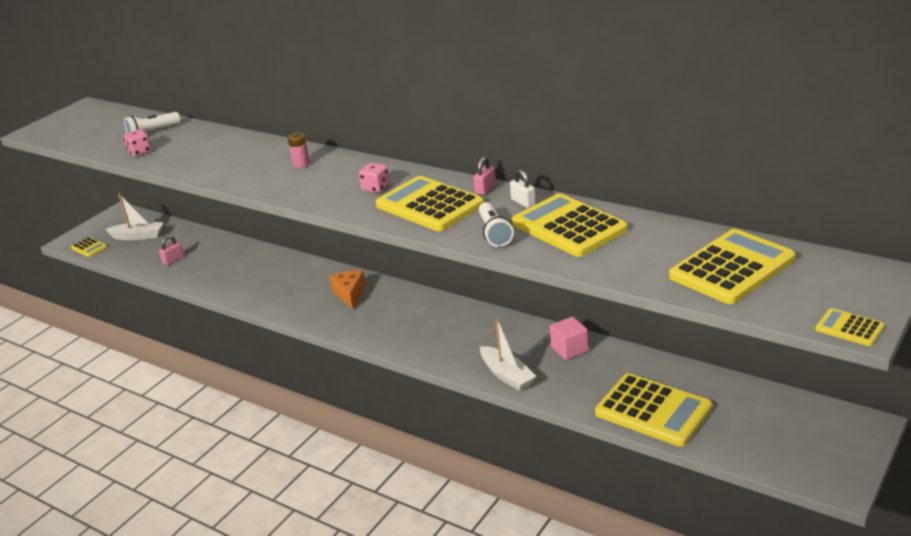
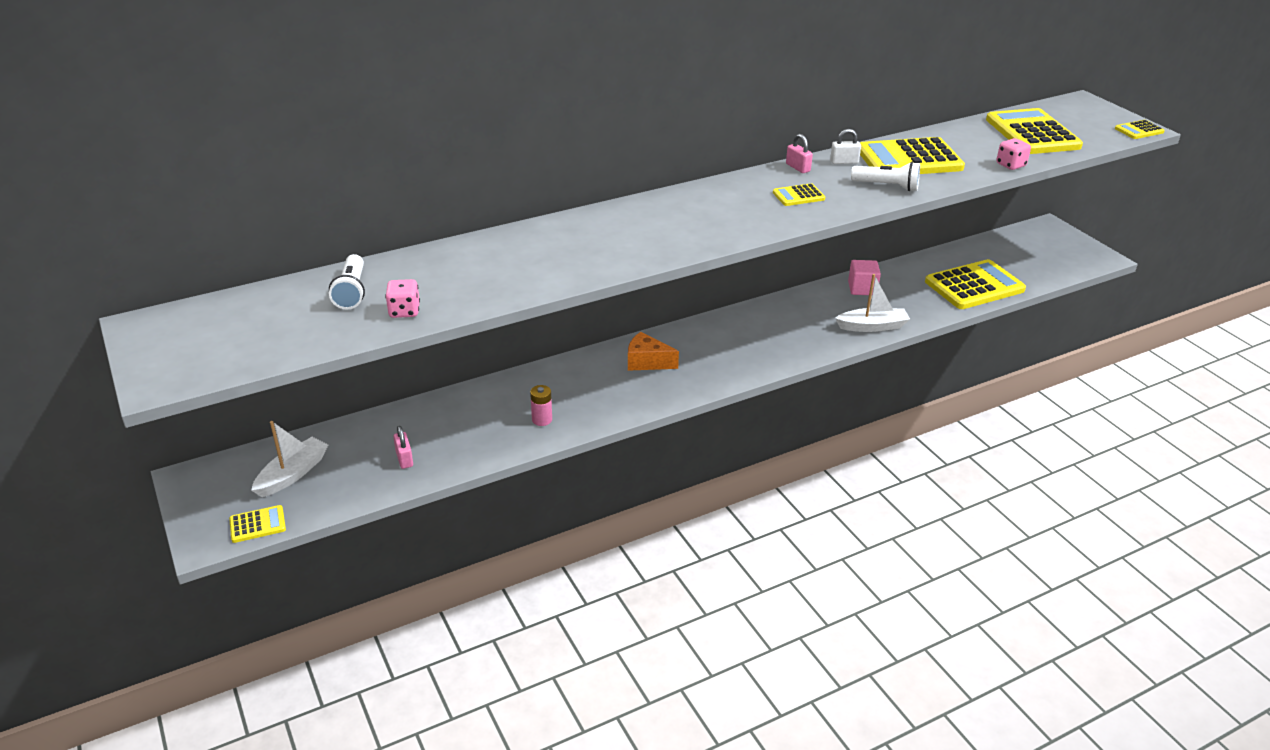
camera: 65 degrees left, 5 degrees up
pink battery [287,133,310,168] -> pink battery moved to [530,385,552,426]
pink dice [359,163,390,193] -> pink dice moved to [996,138,1031,170]
yellow calculator [376,176,484,231] -> yellow calculator [773,183,825,206], size x0.46

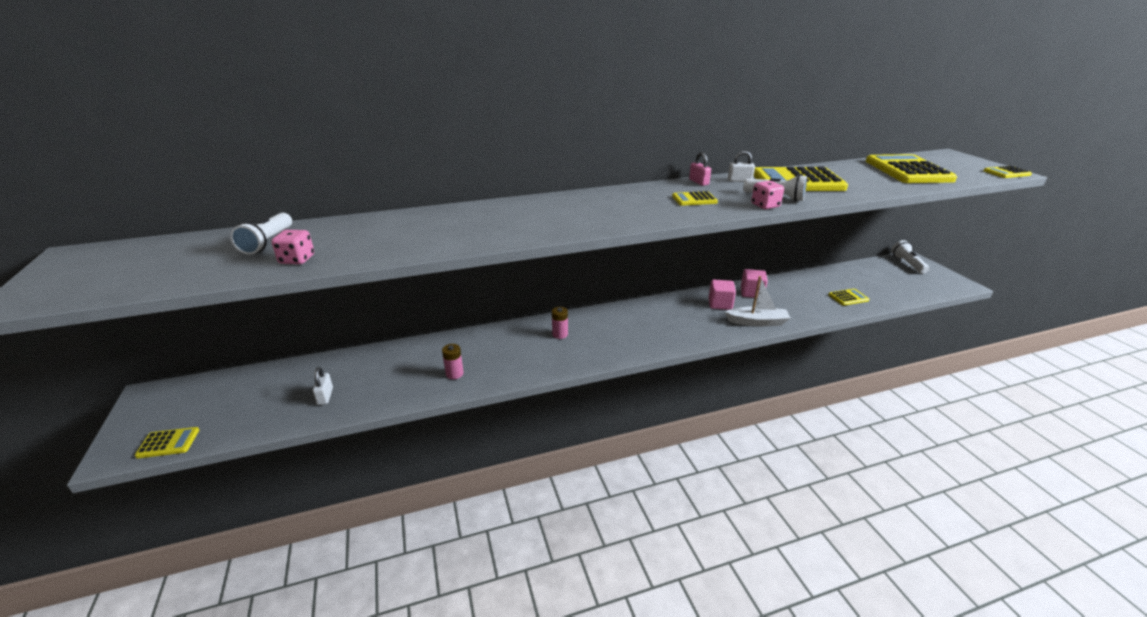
camera: 10 degrees right, 5 degrees down
white boat [251,421,328,497] -> none
pink padlock [393,426,413,469] -> white padlock [312,367,333,405]
orange cheese [628,332,679,371] -> pink battery [552,307,568,339]
yellow calculator [925,259,1026,309] -> yellow calculator [828,289,869,306], size x0.46
pink dice [996,138,1031,170] -> pink dice moved to [751,181,784,209]
none -> pink cube [709,279,736,310]
none -> white flashlight [891,240,929,274]

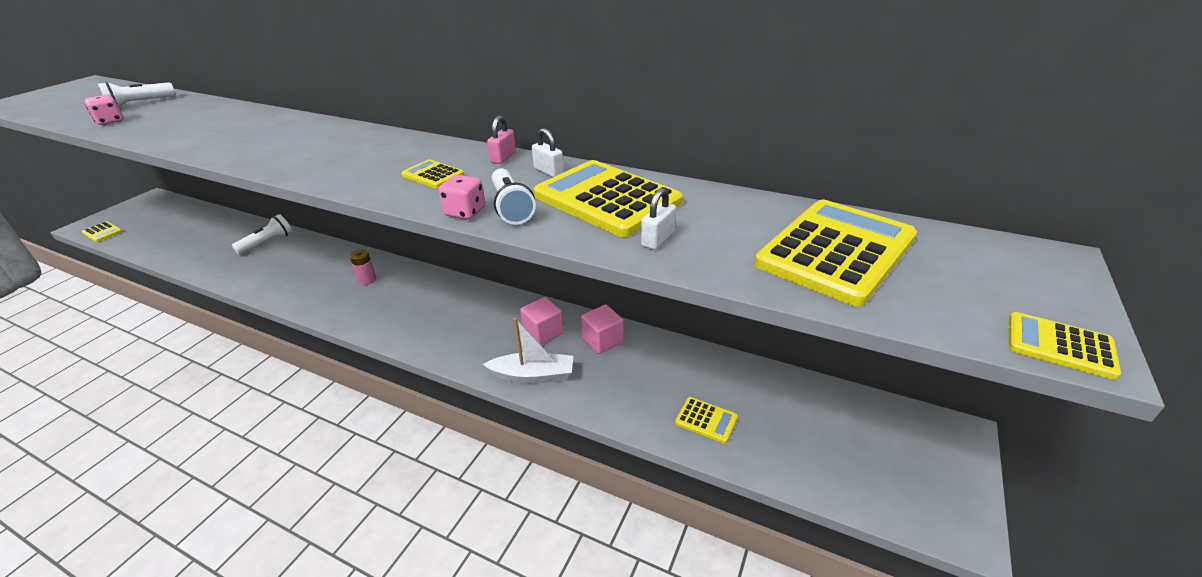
camera: 45 degrees right, 5 degrees up
white padlock [312,367,333,405] -> white padlock moved to [641,188,676,250]
pink battery [442,344,464,379] -> none
white boat [725,276,790,326] -> white boat turned 45 degrees counterclockwise [483,318,573,383]
white flashlight [891,240,929,274] -> white flashlight moved to [231,214,292,255]

